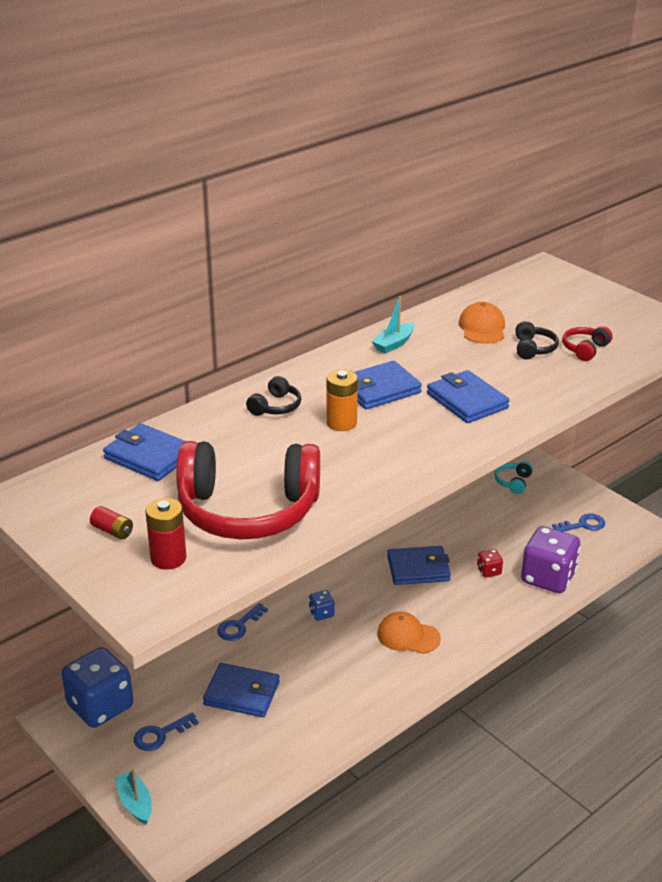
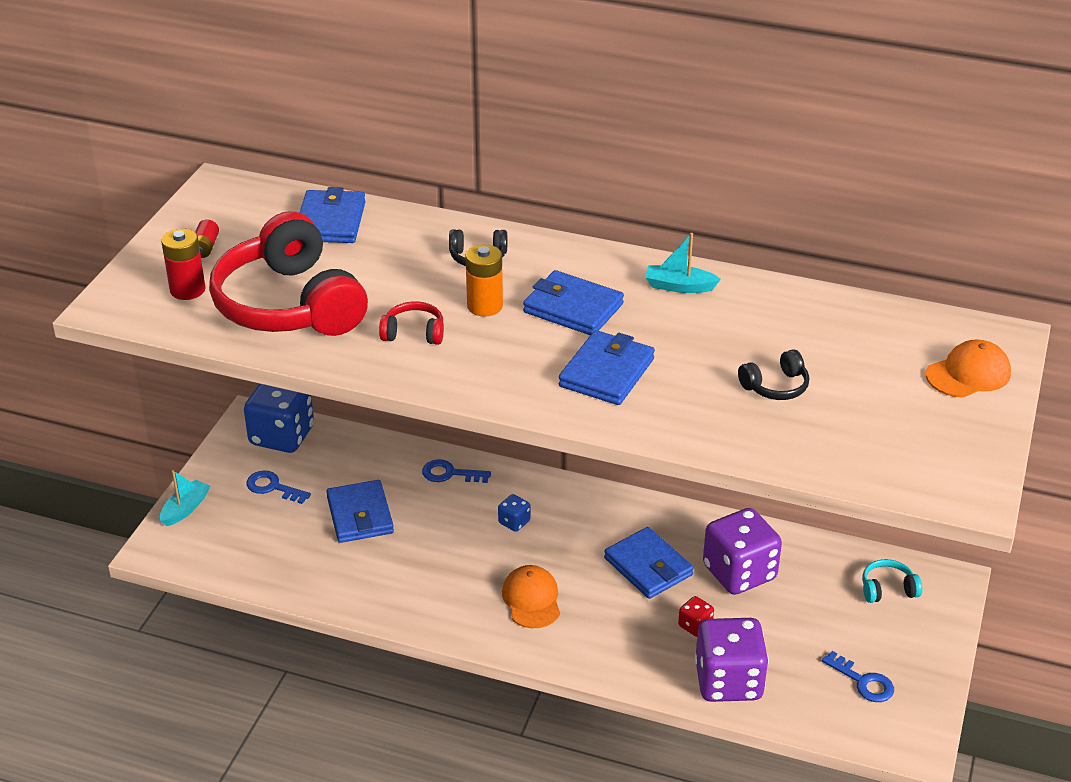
camera: 60 degrees right, 5 degrees up
orange cap [459,302,505,344] -> orange cap moved to [926,339,1011,398]
red headphones [562,326,613,361] -> red headphones moved to [379,301,444,345]
none -> purple dice [703,508,782,595]

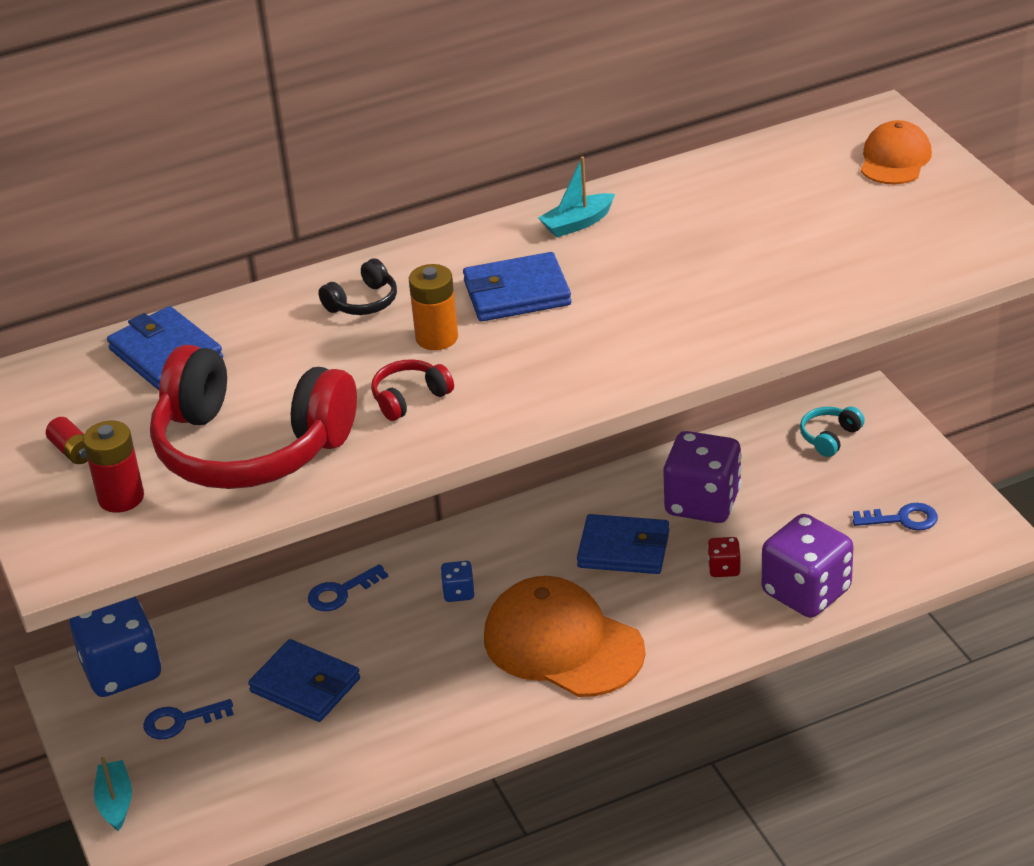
camera: 40 degrees left, 0 degrees up
orange cap [502,565,560,628] -> orange cap [484,576,646,697], size x1.85
blue wallet [559,330,655,405] -> none
black headphones [738,349,809,400] -> none

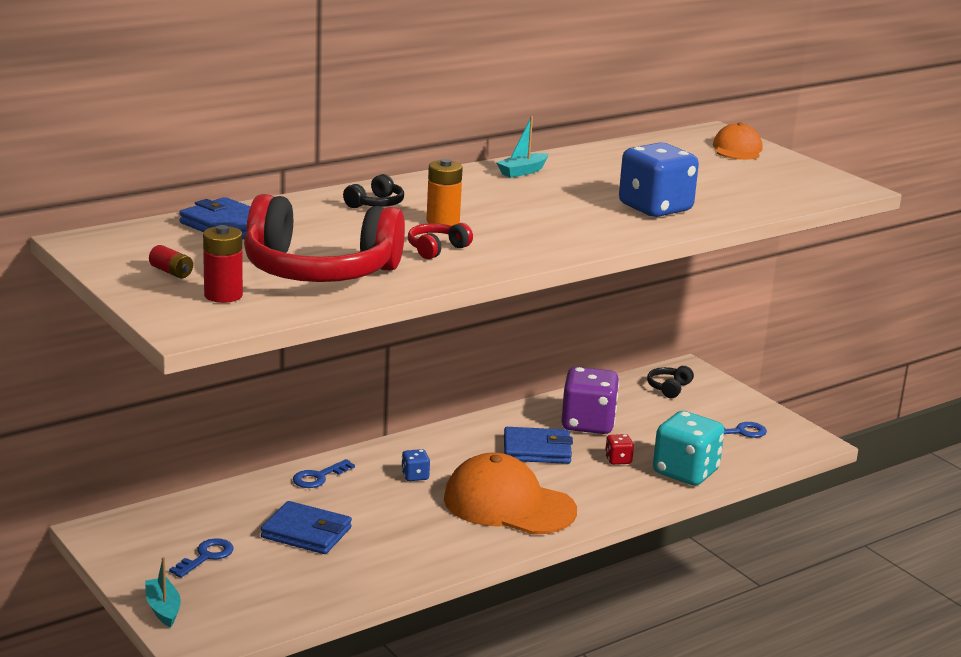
camera: 15 degrees left, 15 degrees down
blue dice [70,597,161,697] -> blue dice moved to [619,143,699,217]
blue key [143,699,234,739] -> blue key turned 150 degrees clockwise [169,538,234,578]
blue wallet [463,252,571,322] -> none
purple dice [762,514,853,618] -> turquoise dice [653,411,724,486]
turquoise headphones [800,407,865,457] -> black headphones [647,366,694,398]

